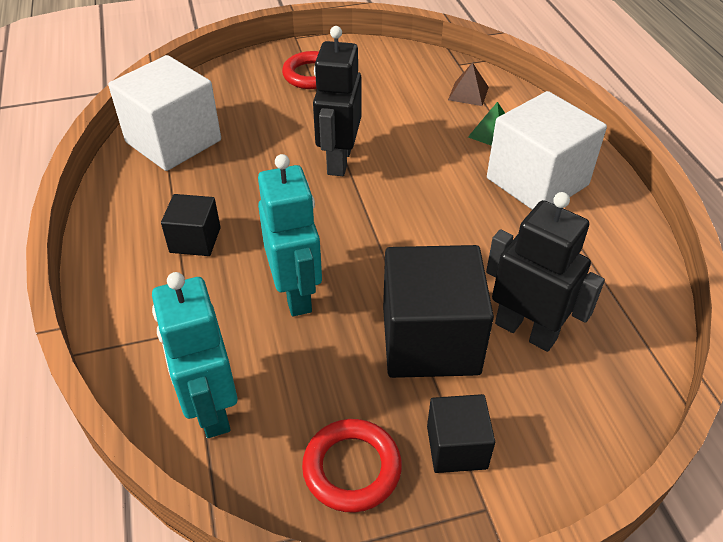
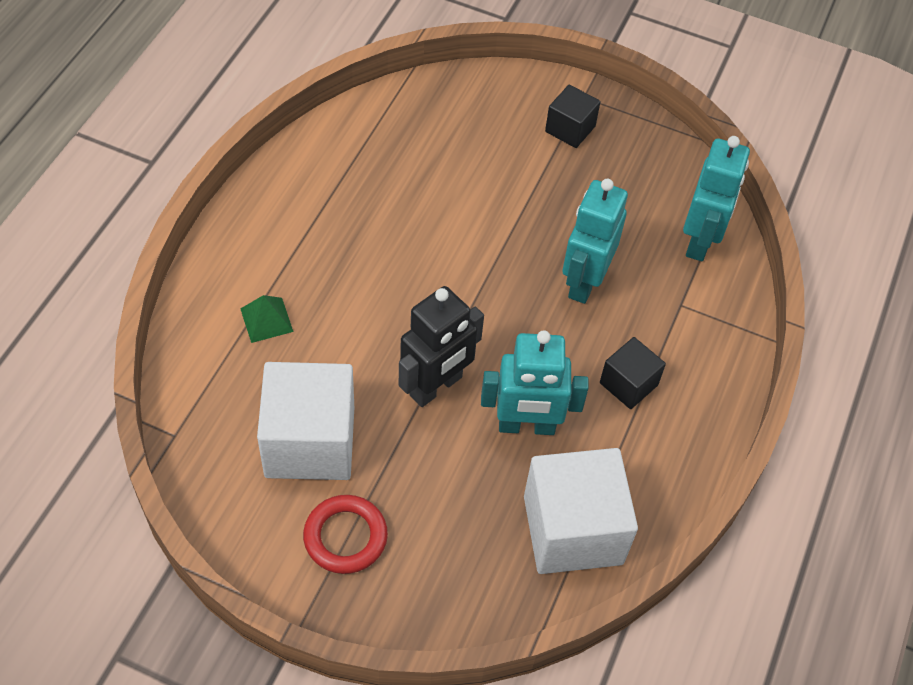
camera: 145 degrees left, 10 degrees up
red ring [302,419,402,513] -> none
black cube [383,245,494,378] -> none
brown pyramid [448,62,489,106] -> none
black robot [486,192,605,352] -> none
white cube [487,91,607,210] -> white cube moved to [257,362,354,480]
none -> turquoise robot [481,330,589,435]

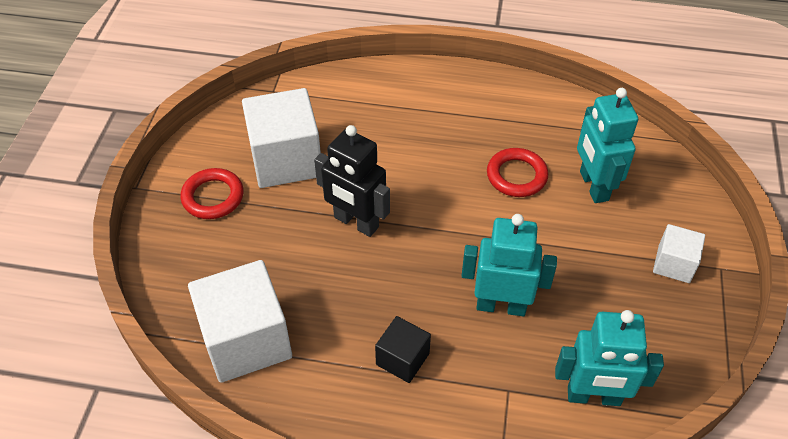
camera: 80 degrees right, 5 degrees down
green pyramid [241,295,294,343] -> none
turquoise robot [481,330,589,435] -> turquoise robot moved to [577,88,638,203]
black cube [545,85,600,148] -> white cube [653,224,705,283]
none -> red ring [487,148,548,197]

